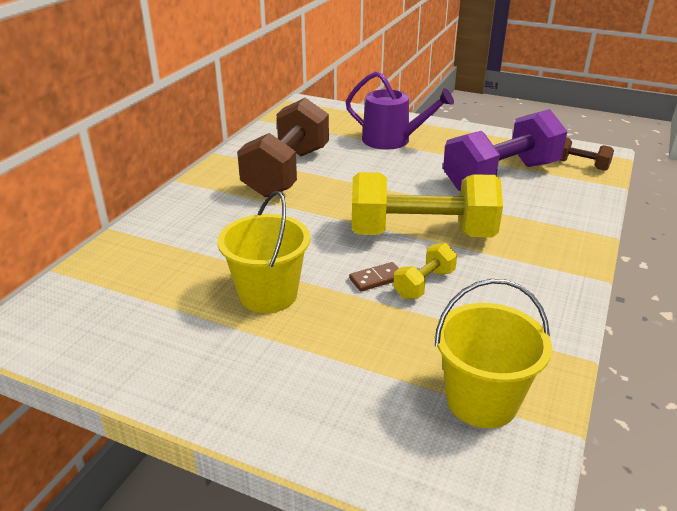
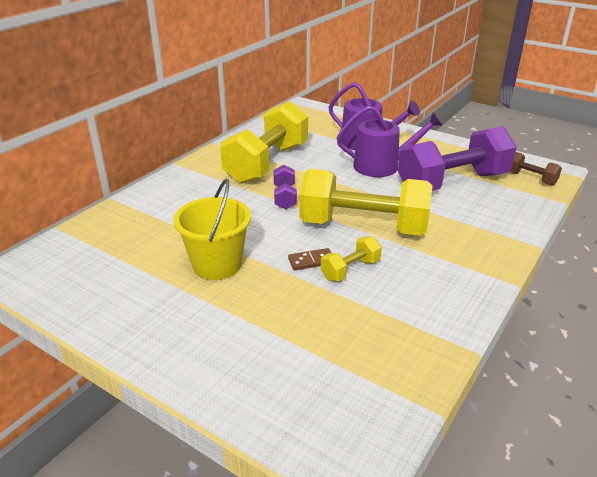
camera: 10 degrees right, 0 degrees up
brown dumbbell [237,98,329,198] -> yellow dumbbell [220,101,308,184]
yellow bucket [435,279,552,428] -> none
none -> purple dumbbell [273,165,297,209]
none -> purple watering can [337,105,443,177]

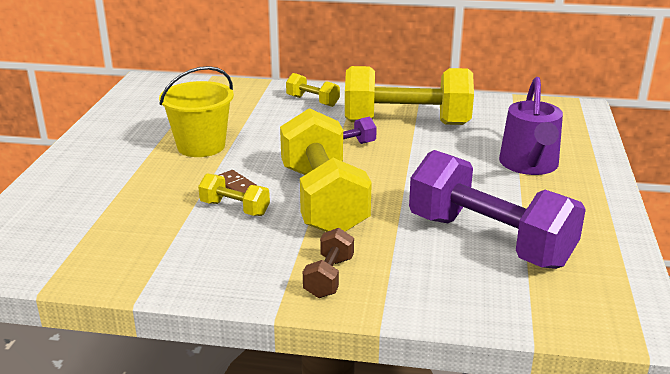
camera: 65 degrees right, 5 degrees down
purple watering can [337,105,443,177] -> none
brown dumbbell [510,152,562,186] -> brown dumbbell moved to [303,228,354,298]
none -> yellow dumbbell [286,73,340,107]

